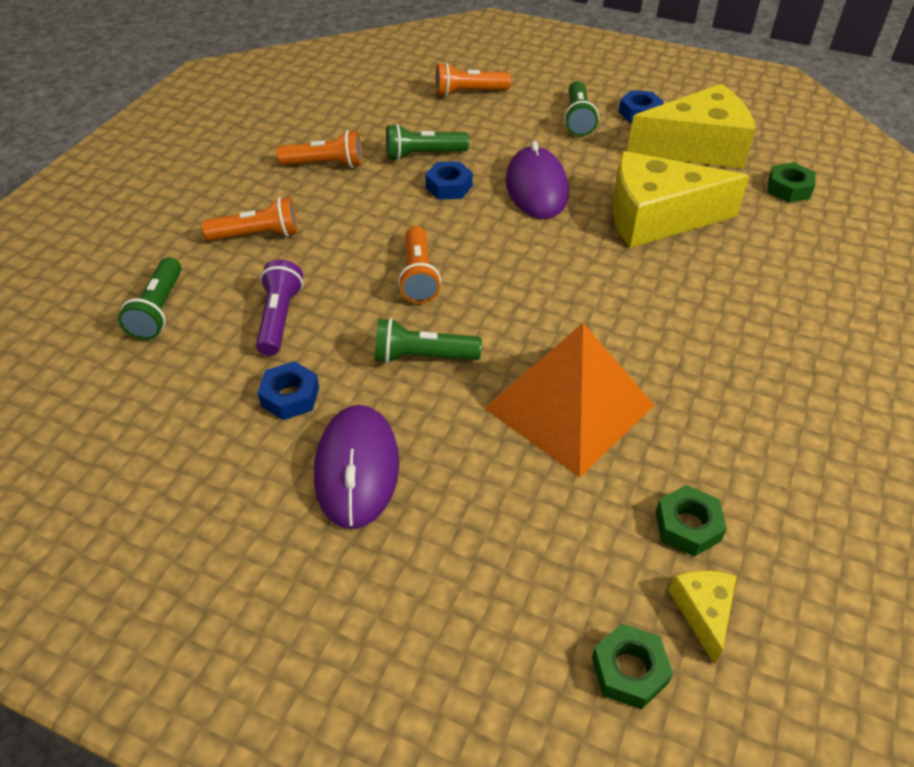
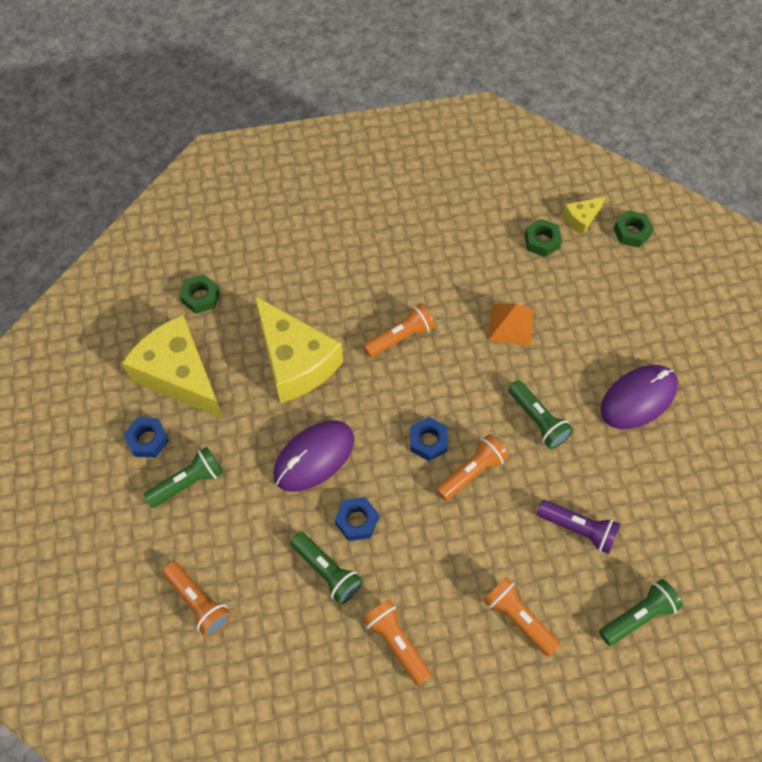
camera: 125 degrees left, 15 degrees up
purple flashlight [256,259,303,356] -> purple flashlight turned 120 degrees counterclockwise [537,500,621,554]
blue nut [258,361,319,420] -> blue nut moved to [410,417,448,461]
orange pyramid [484,323,655,477] -> orange pyramid [488,304,534,346], size x0.54
none -> orange flashlight [363,303,435,358]

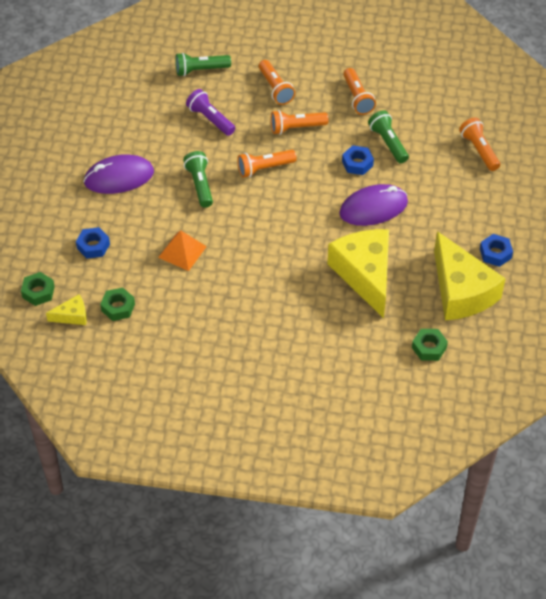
camera: 160 degrees left, 10 degrees down
green flashlight [143,447,223,508] -> none
orange flashlight [363,303,435,358] -> orange flashlight moved to [271,110,329,135]
blue nut [410,417,448,461] -> blue nut moved to [76,227,110,259]

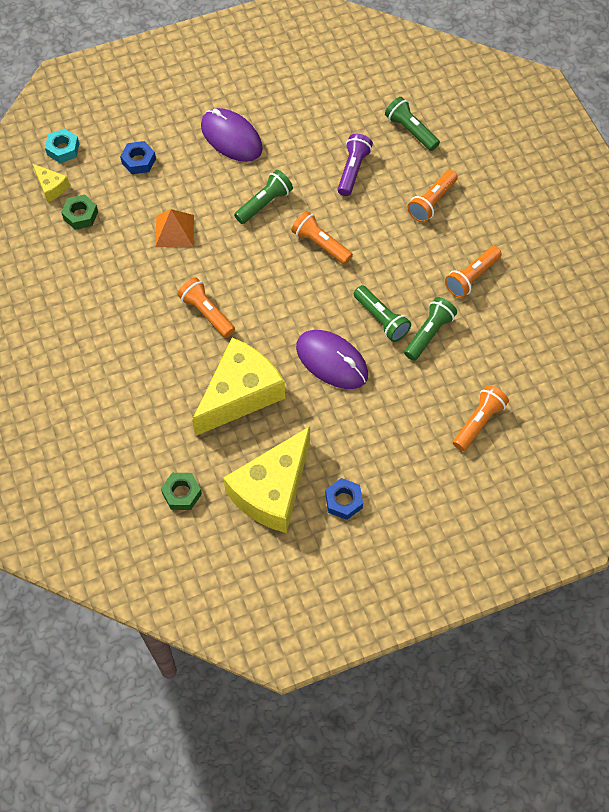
camera: 60 degrees right, 10 degrees up
green nut [21,272,55,306] -> turquoise nut [45,129,79,163]
orange flashlight [271,110,329,135] -> orange flashlight moved to [177,277,235,338]
blue nut [342,145,374,175] -> green flashlight [354,285,411,342]

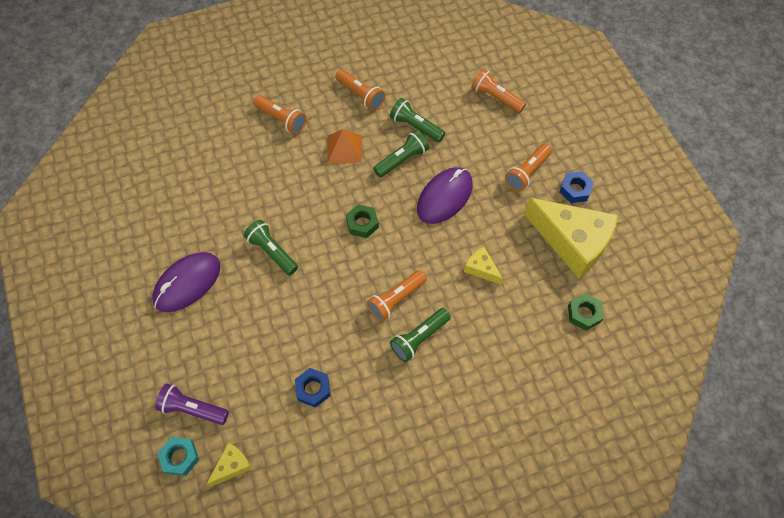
camera: 90 degrees left, 0 degrees up
green nut [61,195,98,230] -> green nut moved to [346,204,379,238]
blue nut [120,141,156,174] -> blue nut moved to [295,368,331,408]
orange pyramid [155,209,194,247] -> orange pyramid moved to [327,129,362,164]
yellow cheese [192,338,285,436] -> yellow cheese [464,247,503,285], size x0.44
orange flashlight [291,211,353,265] -> orange flashlight moved to [505,143,552,191]
purple flashlight [337,134,373,196] -> purple flashlight moved to [155,384,229,425]
green flashlight [385,97,440,151] -> green flashlight moved to [390,308,451,362]

